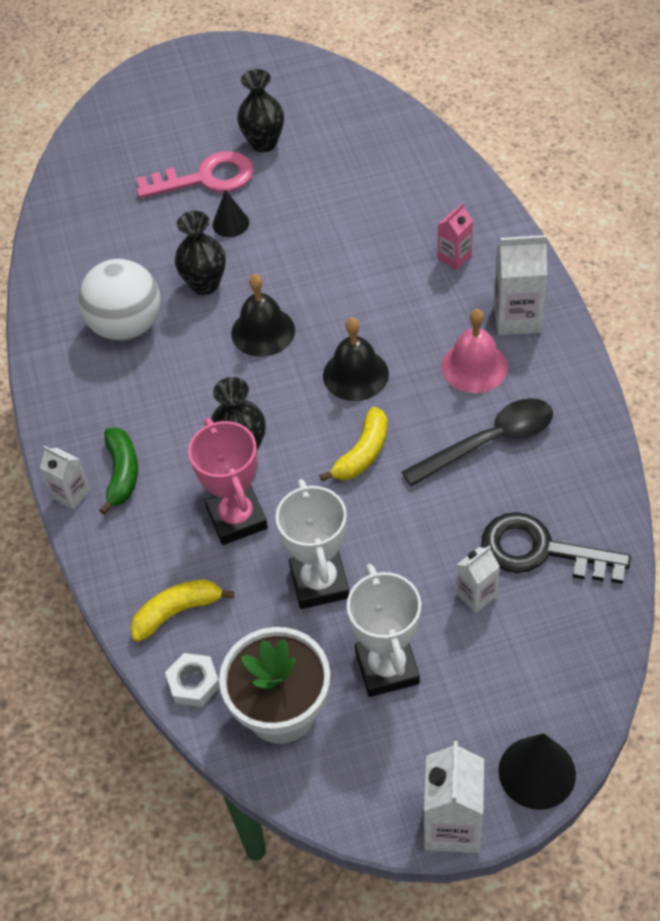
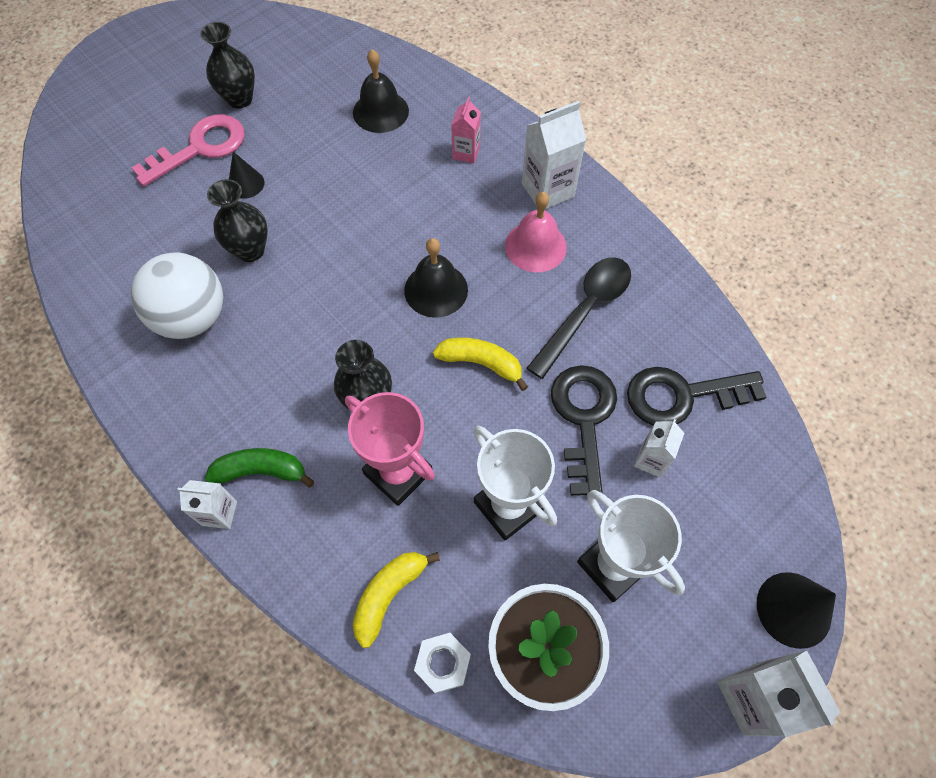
camera: 30 degrees left, 10 degrees up
green banana [99,428,138,515] -> green banana turned 60 degrees counterclockwise [205,448,314,488]
black bell [231,274,295,357] -> black bell moved to [353,49,409,133]
yellow banana [319,407,387,481] -> yellow banana turned 75 degrees counterclockwise [433,338,528,391]
none -> black key [551,365,617,496]

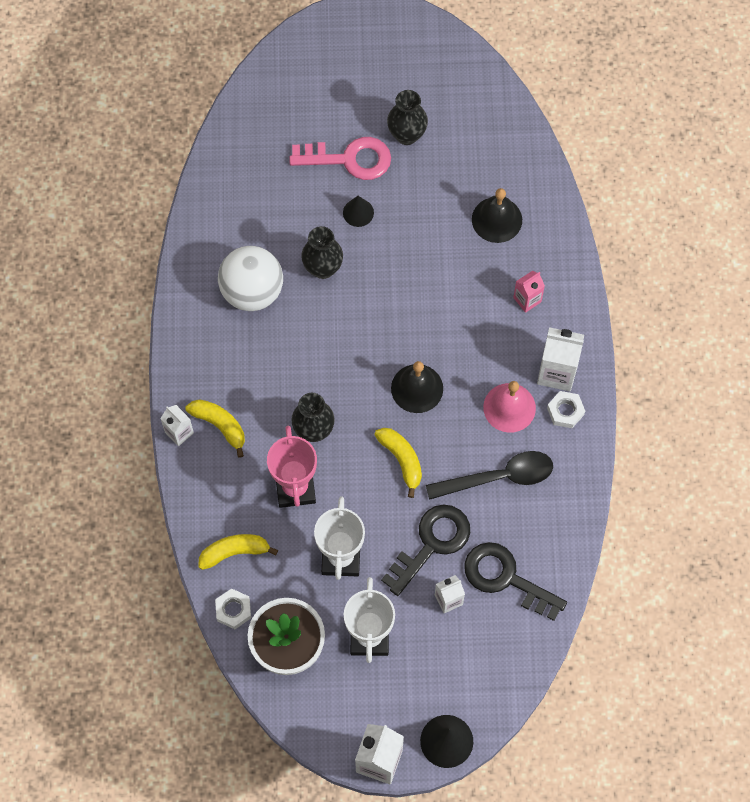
camera: 40 degrees right, 5 degrees up
green banana [205,448,314,488] -> yellow banana [185,399,245,458]
none -> white nut [547,391,585,428]

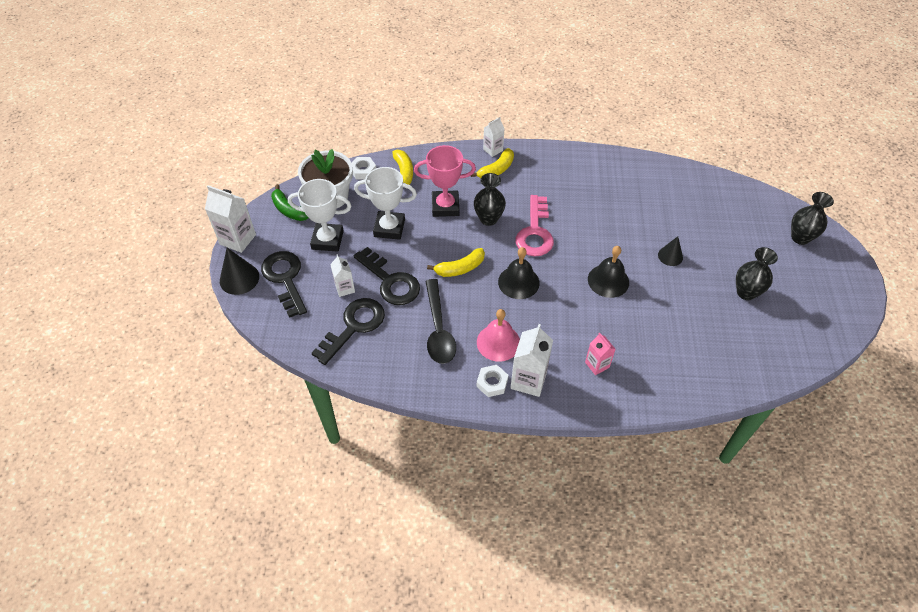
camera: 95 degrees right, 15 degrees down
white ball [218,246,283,311] -> none
pink key [289,137,391,180] -> pink key moved to [515,195,554,256]
black vase [301,226,343,279] -> black vase moved to [791,192,834,245]
black bell [472,188,522,243] -> black bell moved to [588,246,629,298]
none -> black key [261,251,307,318]
none -> green banana [271,184,308,221]

